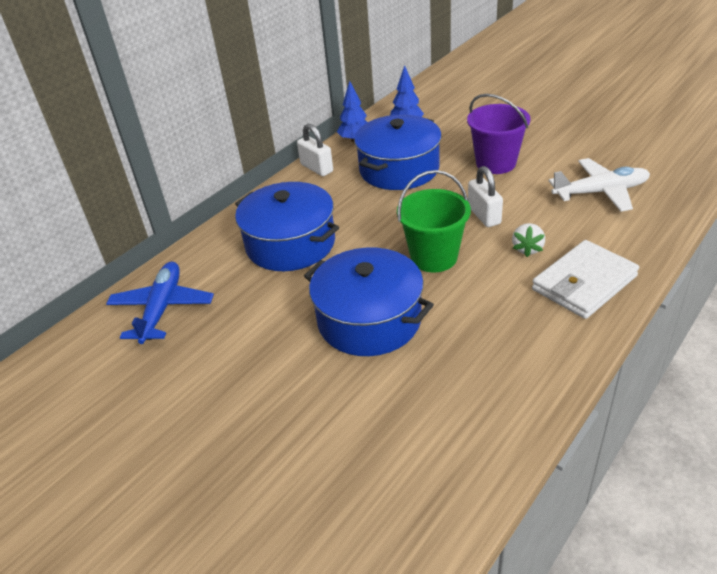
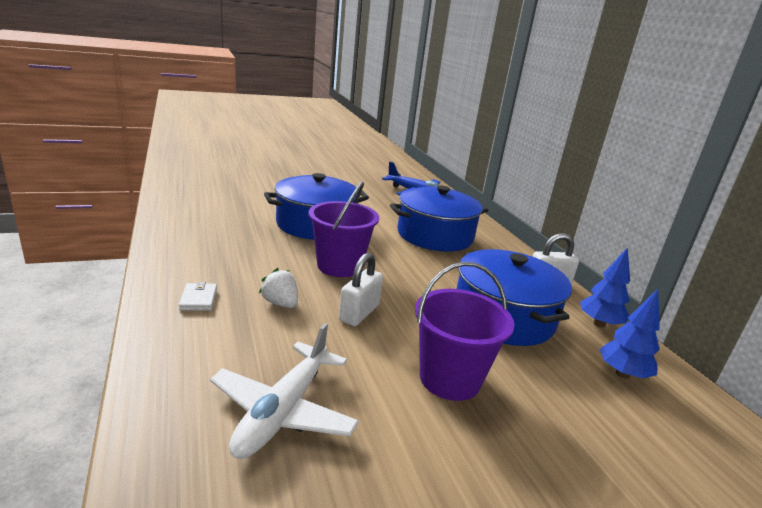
camera: 115 degrees right, 15 degrees down
green bucket [397,170,471,272] -> purple bucket [308,181,379,277]
white padlock [468,166,503,227] -> white padlock turned 75 degrees counterclockwise [339,253,383,326]
white wallet [532,240,639,319] -> white wallet [179,282,217,311], size x0.44

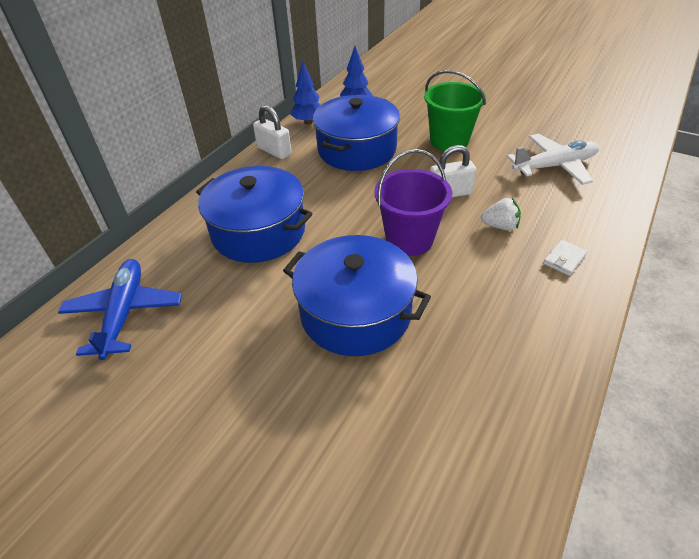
camera: 125 degrees left, 20 degrees up
white strawberry [259,268,298,308] -> white strawberry turned 90 degrees counterclockwise [481,198,521,230]
purple bucket [415,262,514,401] -> green bucket [424,70,486,151]

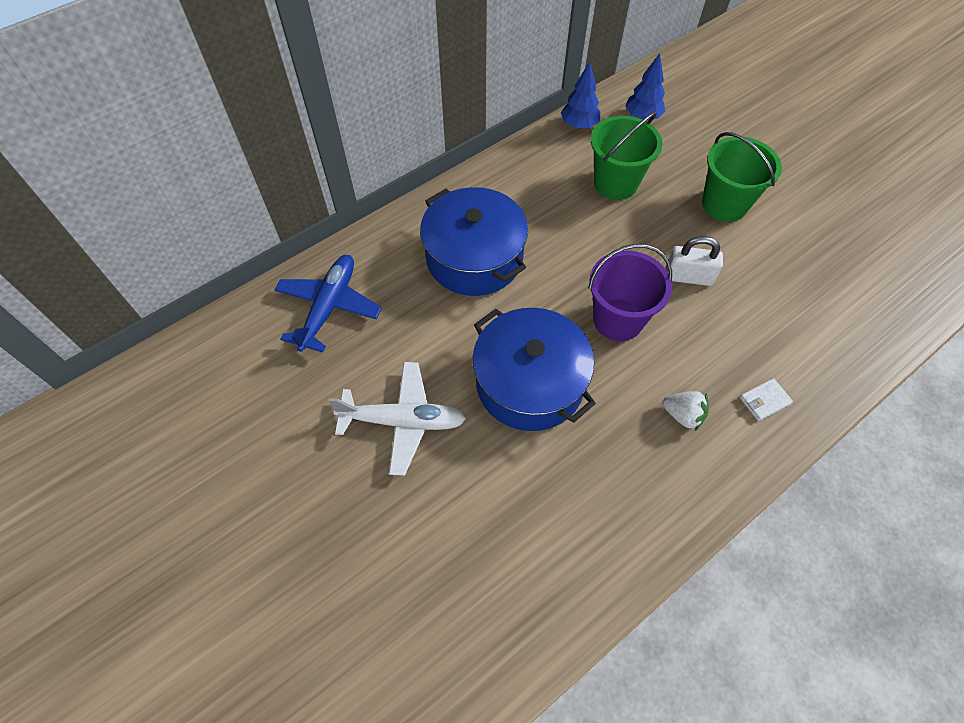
camera: 20 degrees right, 15 degrees up
white padlock [253,105,292,159] -> none
blue pot [313,95,400,171] -> green bucket [591,112,662,200]
white strawberry [481,198,521,230] -> white strawberry moved to [662,391,708,431]
white plane [507,134,599,185] -> white plane moved to [329,362,466,476]

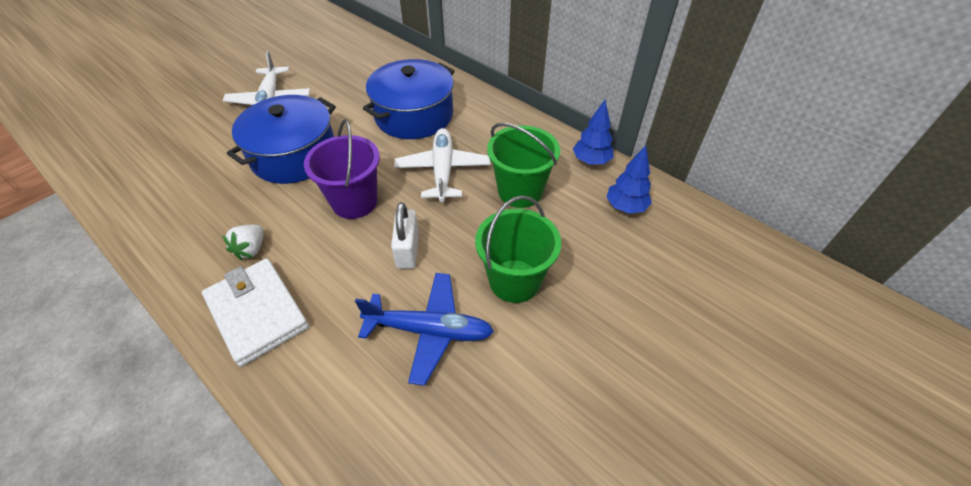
camera: 80 degrees right, 10 degrees down
blue plane [275,255,382,352] -> blue plane moved to [355,273,494,386]
white wallet [740,378,793,421] -> white wallet [202,258,309,367], size x2.29
none -> white plane [394,128,491,202]

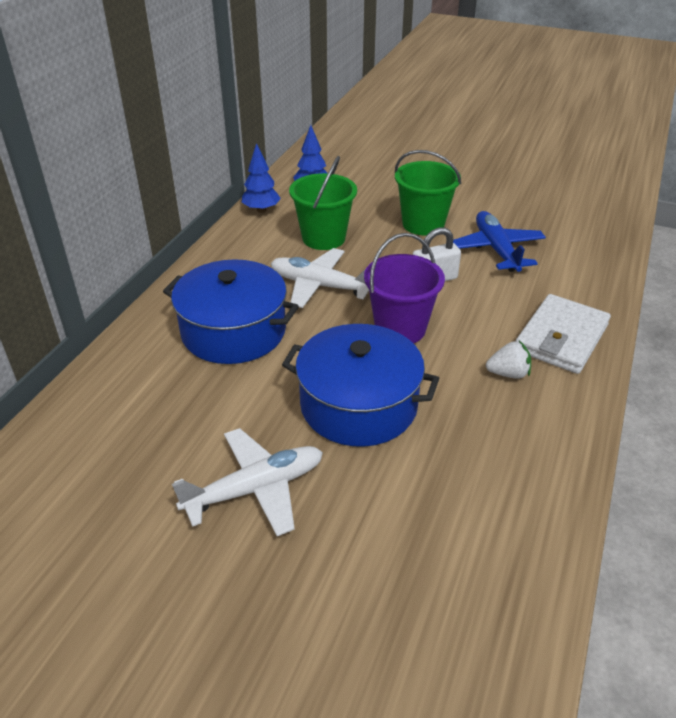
camera: 110 degrees left, 10 degrees down
white plane [394,128,491,202] -> white plane turned 45 degrees clockwise [271,248,369,308]

